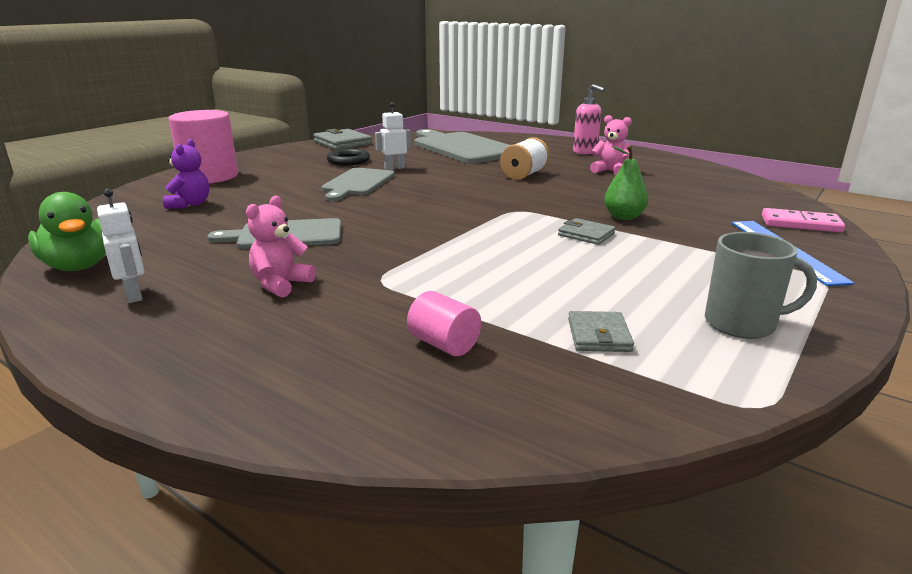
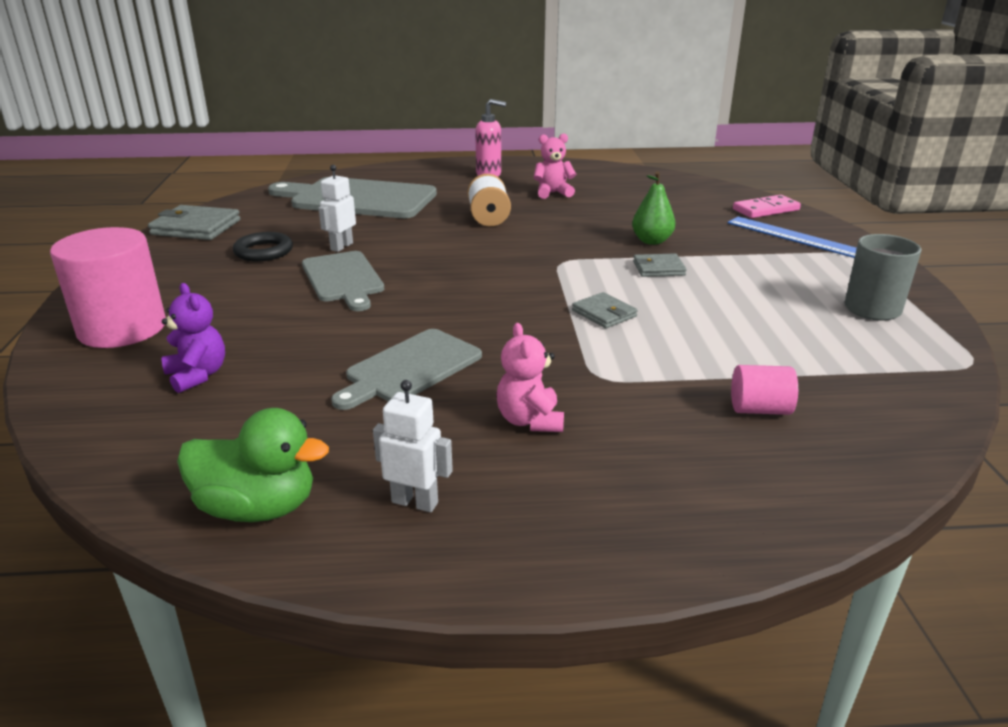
camera: 40 degrees left, 5 degrees up
grey wallet [568,311,634,352] -> grey wallet moved to [572,292,638,328]

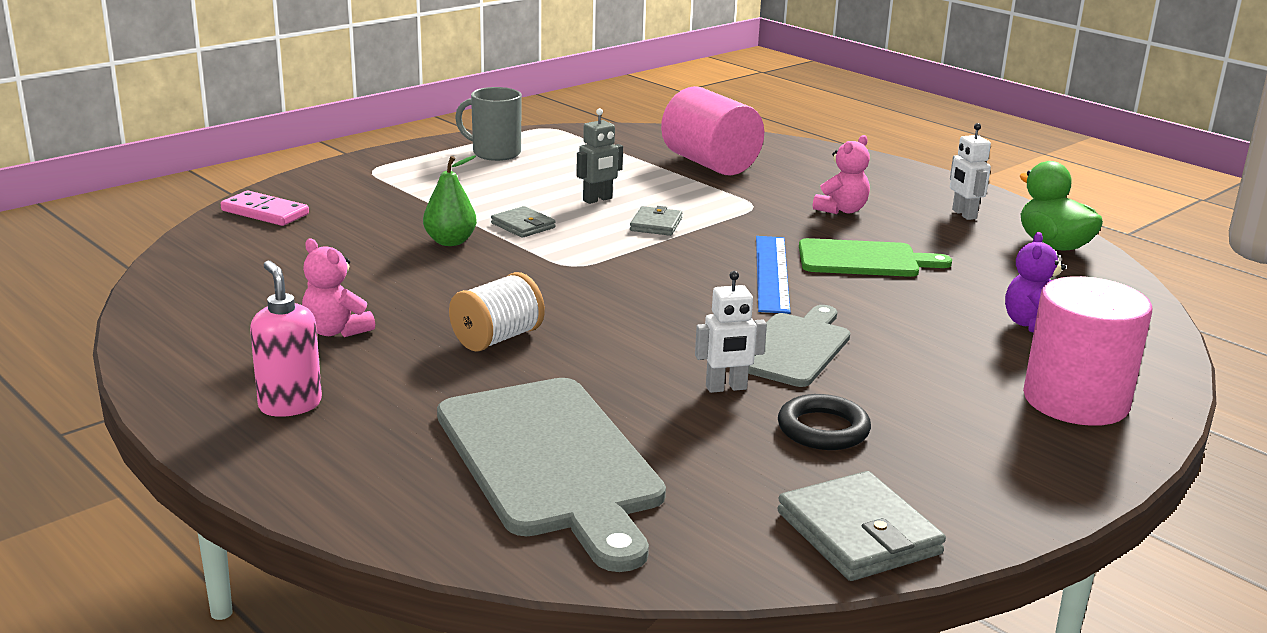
camera: 130 degrees left, 5 degrees down
grey cutting board [331,329,482,410] -> green cutting board [799,238,952,277]
blue ruler [727,216,857,258] -> blue ruler moved to [756,236,791,314]
pink cylinder [731,365,798,415] -> pink cylinder [661,86,764,175], size x2.07
none -> grey robot [576,108,623,204]

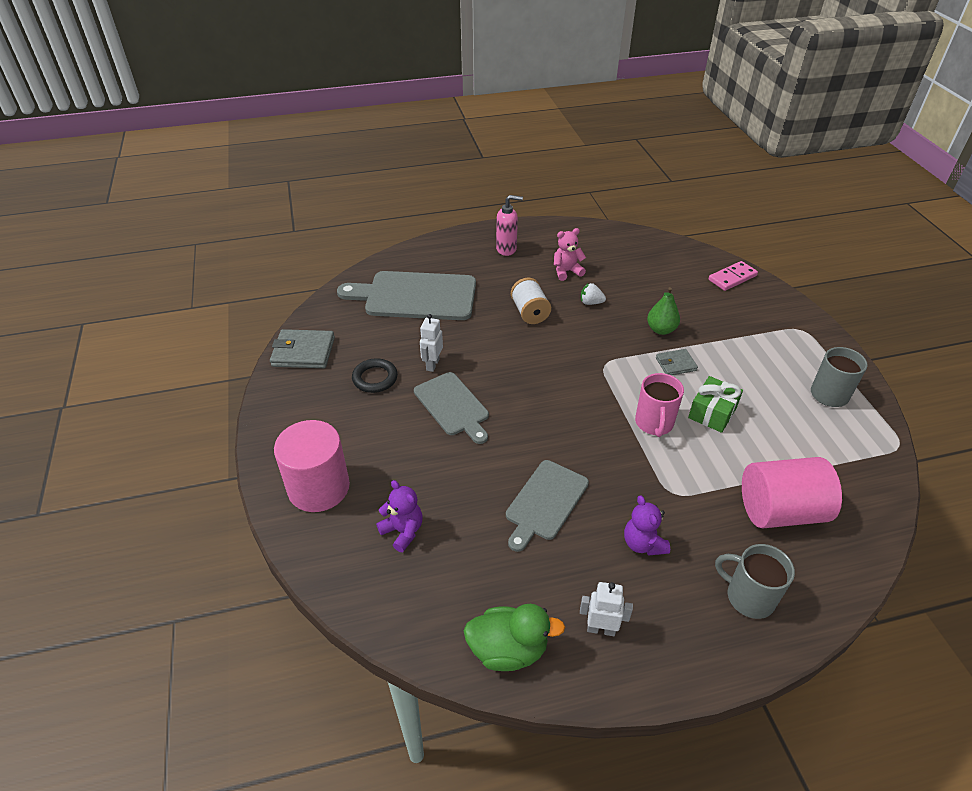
camera: 120 degrees right, 20 degrees up
grey robot [576,108,623,204] -> green gift [688,376,743,433]
grey wallet [630,206,682,236] -> pink mug [635,373,684,437]
blue ruler [756,236,791,314] -> none
green cutting board [799,238,952,277] -> grey cutting board [506,460,589,552]
pink teddy bear [813,135,870,214] -> purple teddy bear [624,495,670,556]
none -> white strawberry [581,283,606,305]
none -> grey mug [715,544,795,619]

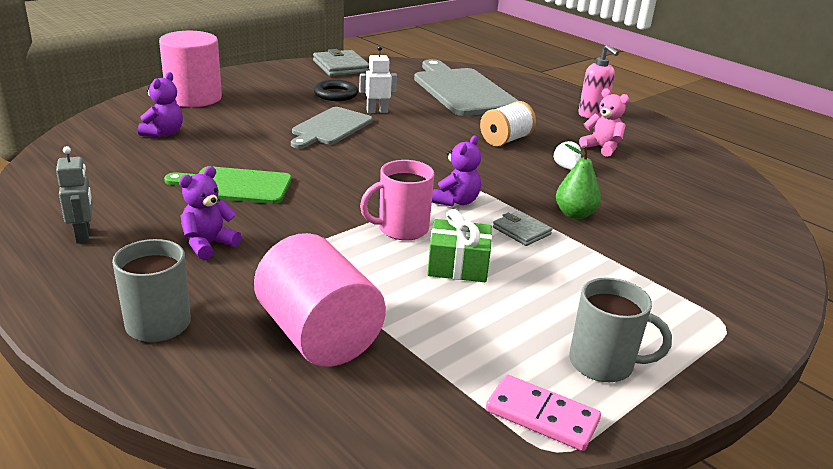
camera: 60 degrees right, 15 degrees down
green duck [464,604,565,671] -> none
grey cutting board [506,460,589,552] -> green cutting board [164,166,292,204]
white robot [580,582,633,636] -> grey robot [56,146,93,243]
pink domino [708,261,758,291] -> pink domino moved to [486,374,601,451]
none -> purple teddy bear [432,135,481,207]

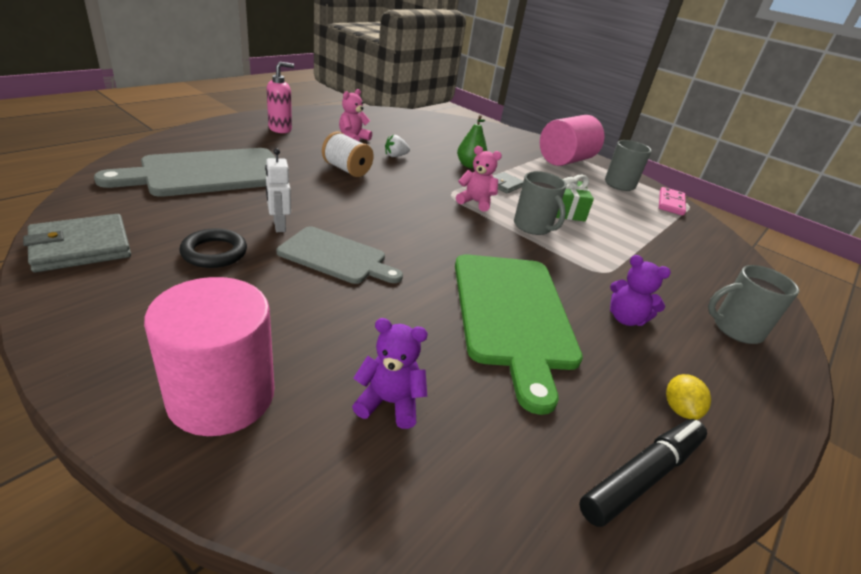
camera: 100 degrees left, 5 degrees up
grey robot [56,146,93,243] -> yellow lemon [666,374,711,420]
green cutting board [164,166,292,204] -> green cutting board [455,254,583,415], size x1.62
pink cylinder [254,233,386,367] -> pink cylinder moved to [540,115,605,166]
pink mug [360,160,434,241] -> grey mug [514,171,567,235]
purple teddy bear [432,135,481,207] -> pink teddy bear [456,146,502,212]
none -> black marker [579,419,707,527]

